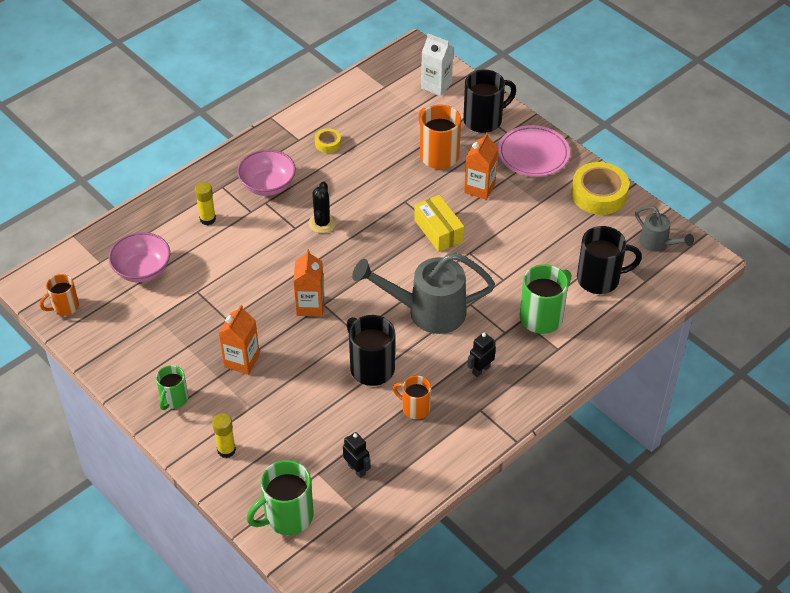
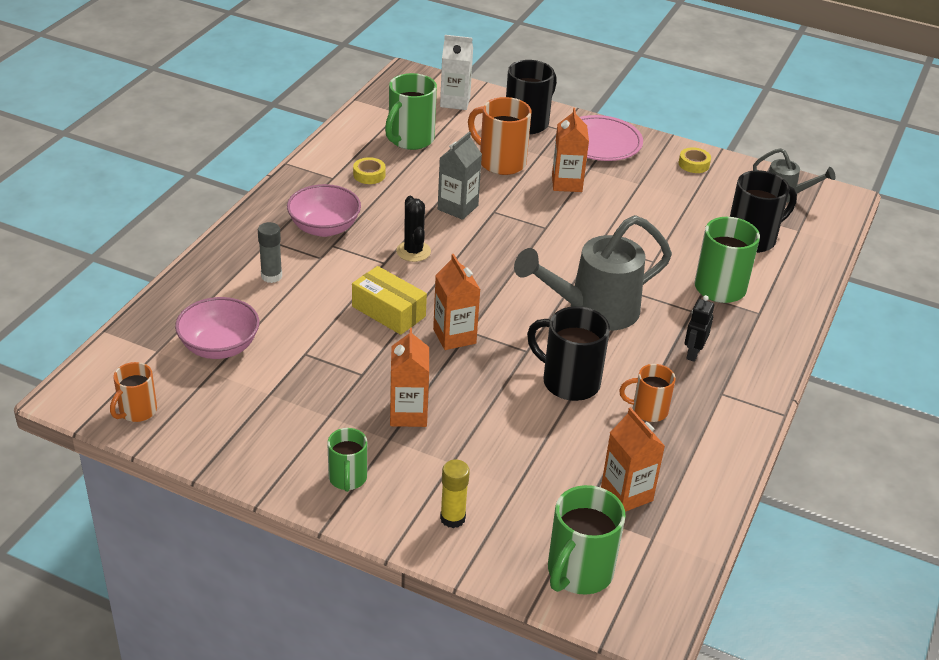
camera: 25 degrees left, 10 degrees down
yellow glue stick [195,182,216,225] -> grey glue stick [258,222,282,283]
black robot [343,432,371,478] -> orange carton [601,407,665,512]
yellow box [414,195,464,252] -> yellow box moved to [352,266,427,335]
yellow tape [571,162,629,215] -> yellow tape [679,147,711,173], size x0.49
none -> green mug [385,73,437,150]
none -> grey carton [438,132,482,220]

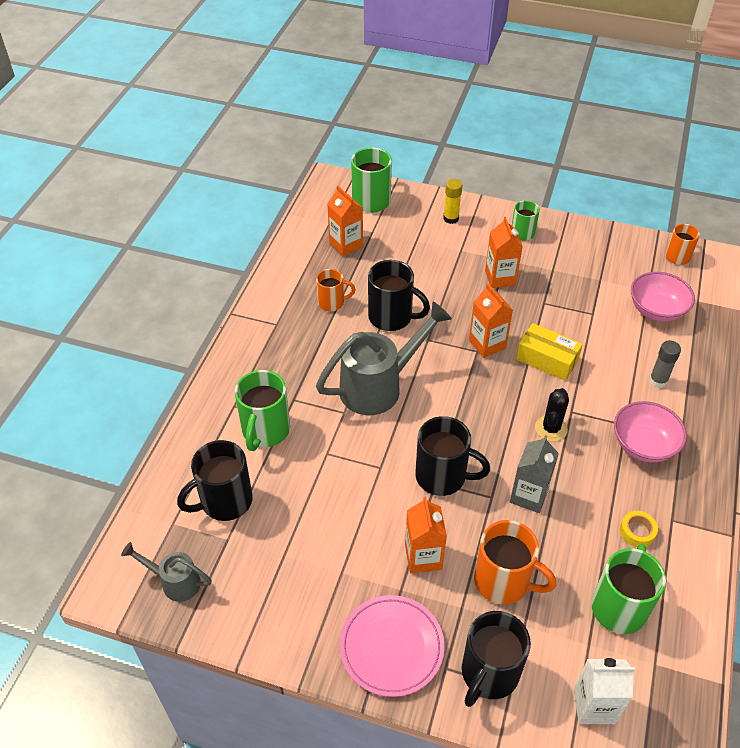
camera: 175 degrees right, 10 degrees up
black cactus [396,196,431,262] -> black cactus turned 45 degrees clockwise [535,388,569,442]
yellow tape [679,147,711,173] -> none
black robot [684,295,714,362] -> none
none -> black mug [415,416,490,496]

